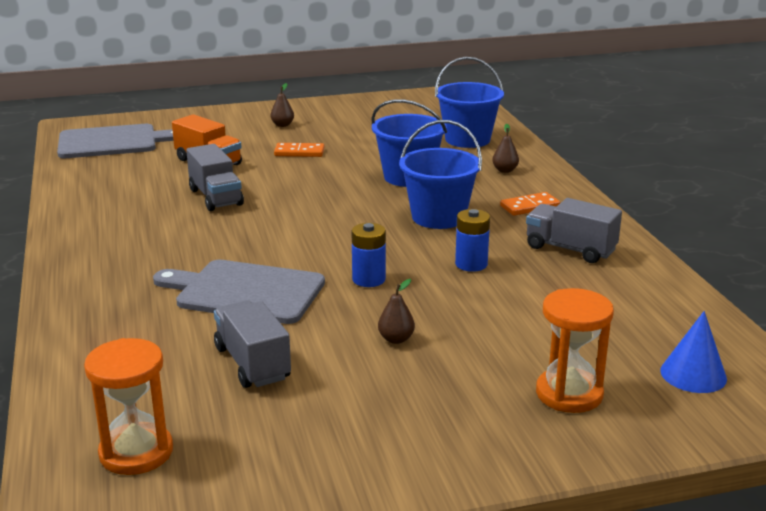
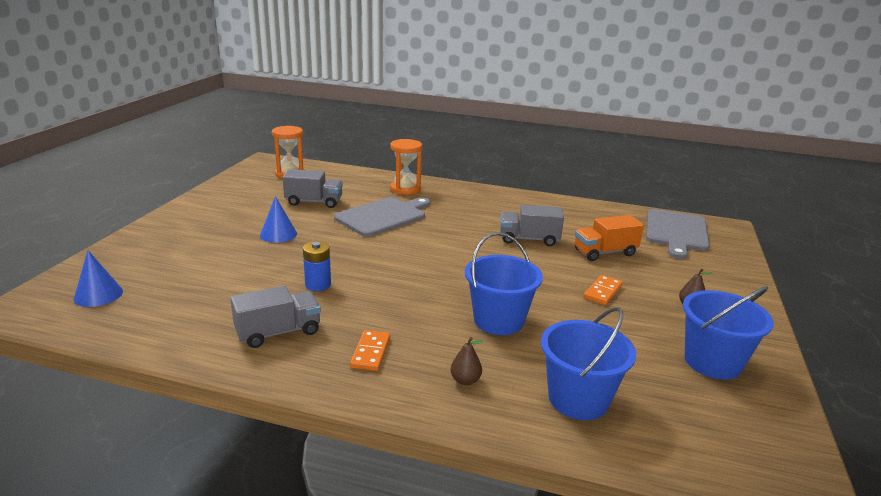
camera: 120 degrees right, 0 degrees up
blue battery [352,223,386,287] -> none
brown pear [378,279,415,344] -> blue cone [260,196,297,243]
blue bucket [399,120,482,229] -> blue bucket moved to [683,286,774,380]
orange hourglass [536,288,614,413] -> orange hourglass moved to [390,139,422,195]

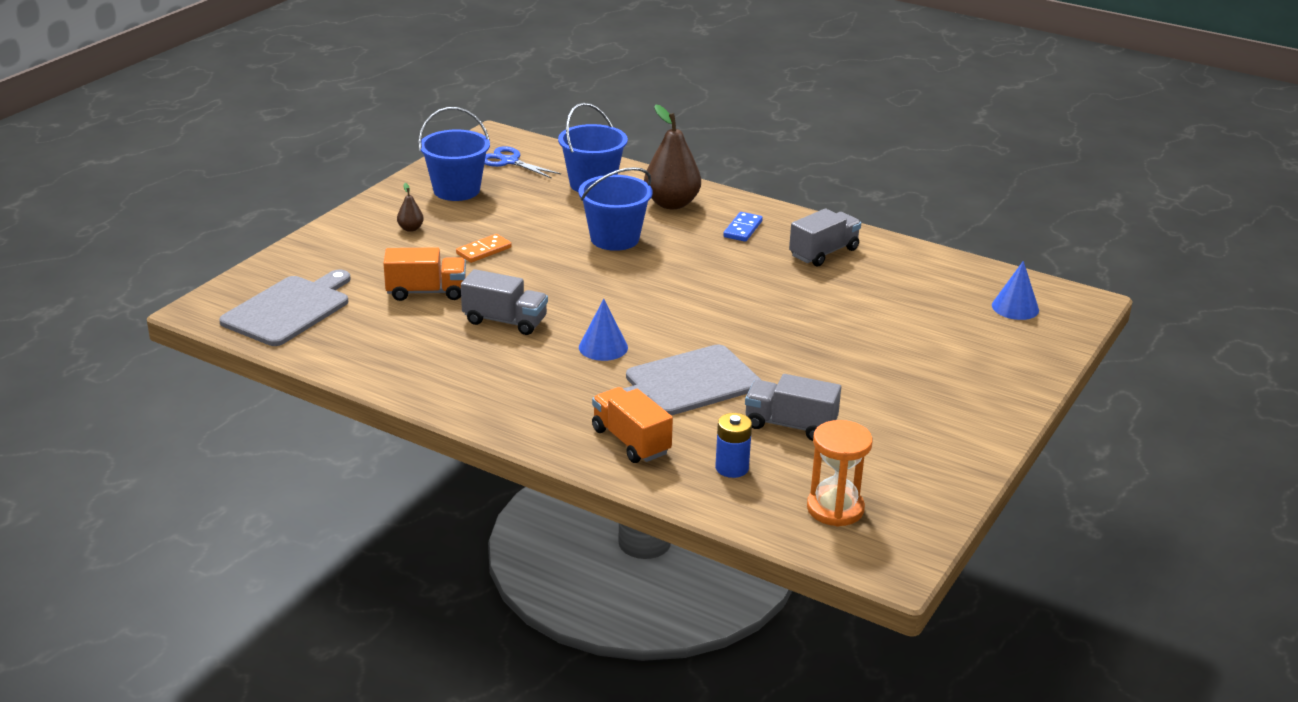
camera: 165 degrees left, 5 degrees up
grey truck [230,286,321,348] -> grey truck turned 150 degrees clockwise [789,209,861,266]
blue cone [260,196,297,243] -> blue cone moved to [579,299,628,361]
blue battery [303,241,331,291] -> blue battery moved to [715,413,752,478]
orange domino [350,330,390,371] -> blue domino [723,212,763,242]
orange hourglass [390,139,422,195] -> orange truck [592,387,673,463]
brown pear [450,337,483,385] -> brown pear [644,104,701,209], size x2.24
none -> blue scissors [484,146,561,179]

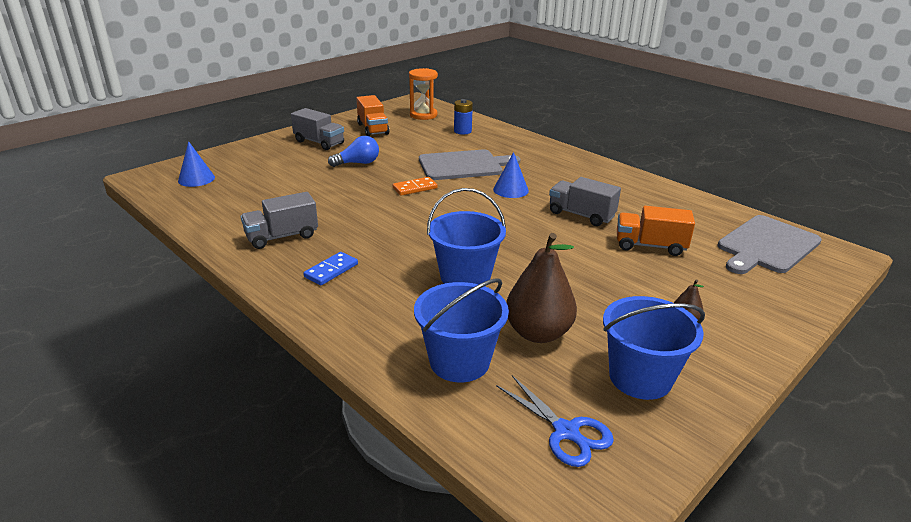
camera: 165 degrees left, 0 degrees up
orange domino [456,234,512,263] -> orange domino moved to [393,177,437,196]
orange truck [592,387,673,463] -> orange truck moved to [356,95,389,137]
brown pear [644,104,701,209] -> brown pear moved to [506,233,577,343]
grey truck [745,374,841,441] -> grey truck moved to [291,108,344,150]
none -> blue light bulb [328,136,379,167]

